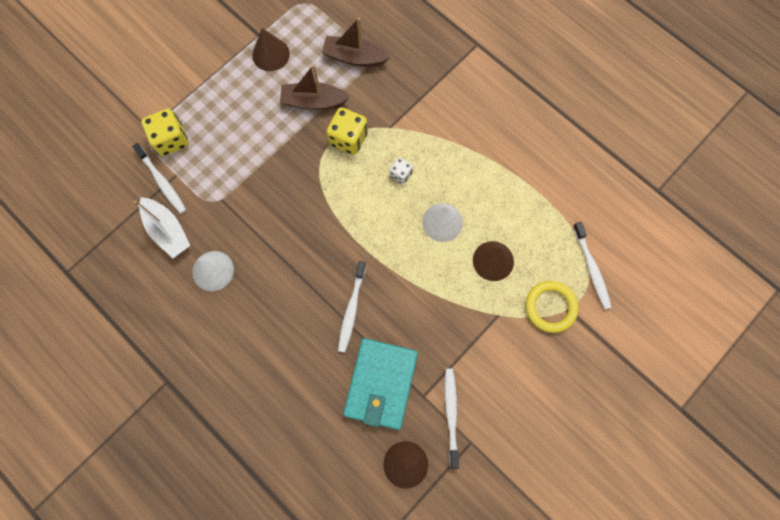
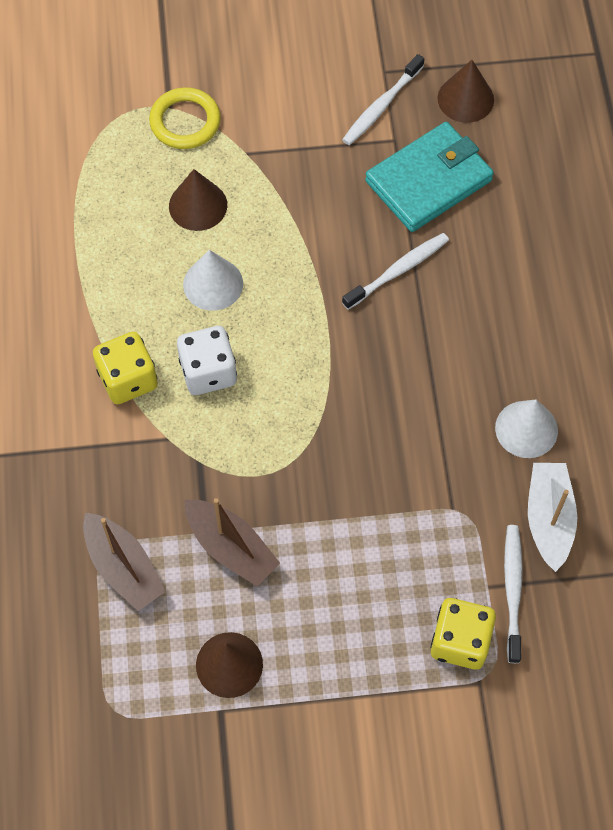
camera: 140 degrees left, 10 degrees down
yellow dice [327,107,368,155] -> yellow dice moved to [93,332,158,404]
white dice [389,157,413,184] -> white dice [177,326,237,395], size x1.77
white toothbrush [573,222,612,309] -> none

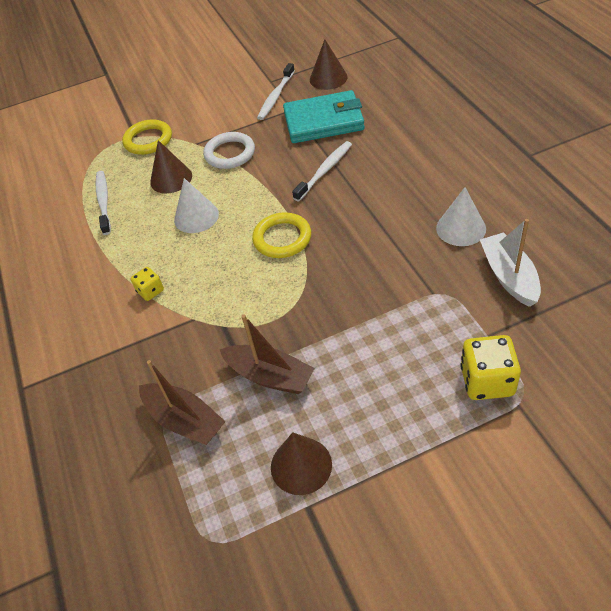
camera: 10 degrees left, 15 degrees down
yellow dice [93,332,158,404] -> yellow dice [131,267,164,301], size x0.56
white dice [177,326,237,395] -> none
turquoise wallet [365,122,494,232] -> turquoise wallet turned 45 degrees clockwise [283,90,365,143]
white toothbrush [504,525,523,663] -> white toothbrush moved to [96,171,111,235]
none -> white ring [203,132,255,169]
none -> yellow ring [252,212,311,258]

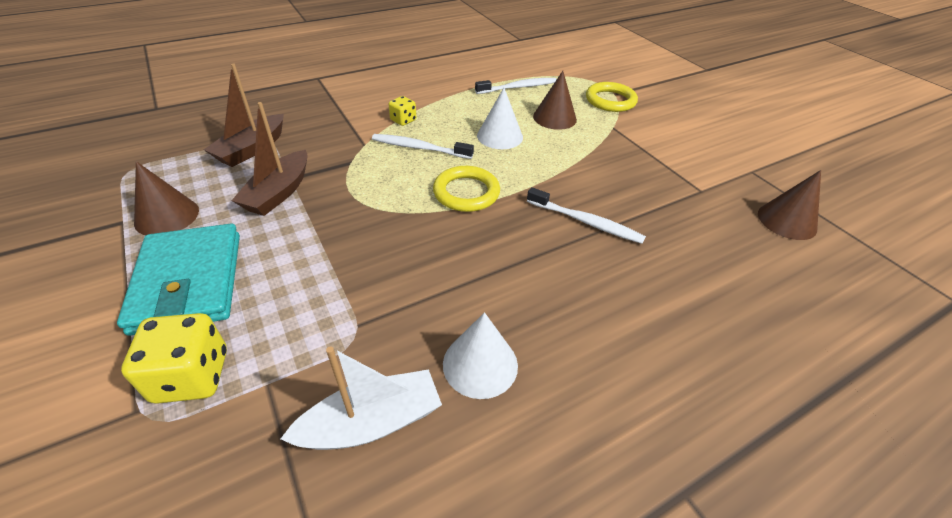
camera: 75 degrees right, 5 degrees down
white ring [203,132,255,169] -> none
white toothbrush [257,63,295,120] -> white toothbrush moved to [372,134,474,159]
turquoise wallet [283,90,365,143] -> turquoise wallet moved to [117,224,240,336]

